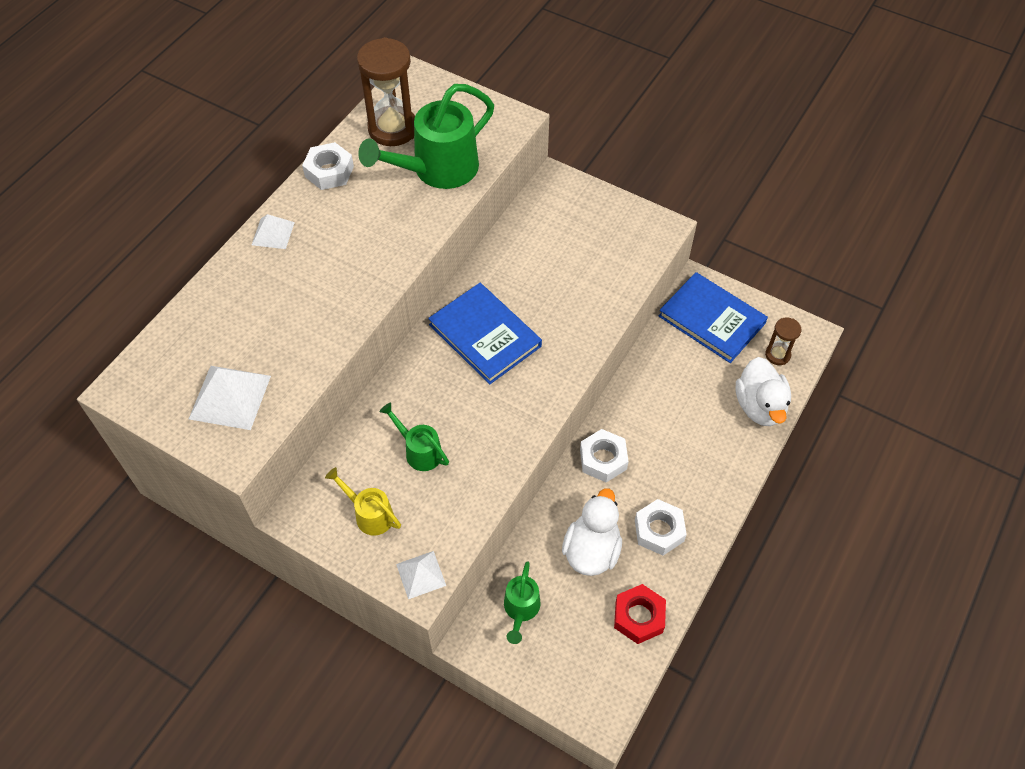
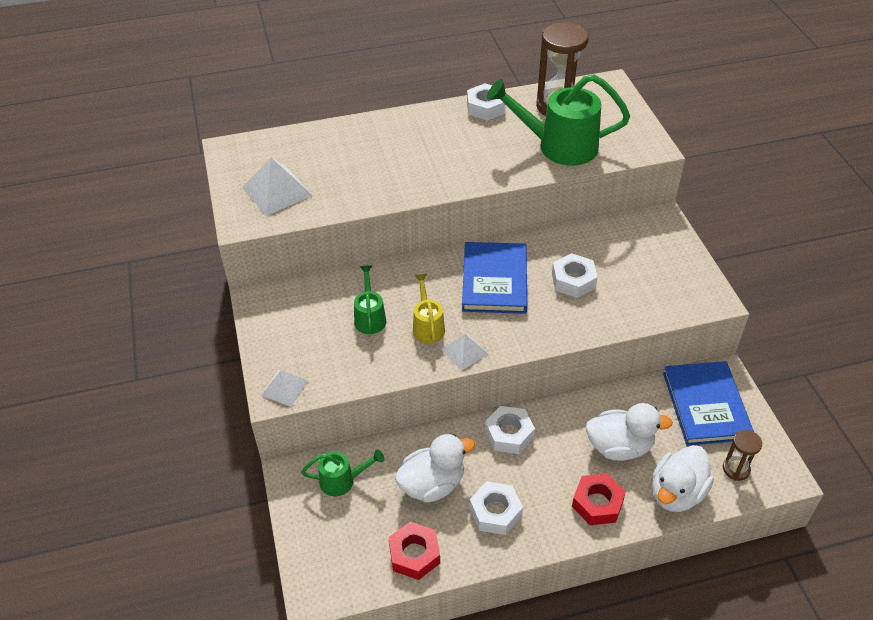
camera: 45 degrees right, 10 degrees down
white pyramid [252,214,295,249] -> white pyramid moved to [441,334,488,370]
yellow watering can [325,467,401,536] -> yellow watering can moved to [413,274,445,343]
green watering can [504,562,540,644] -> green watering can turned 150 degrees counterclockwise [301,449,384,496]
none -> white nut [552,253,598,298]
none -> red nut [572,473,626,525]
none -> white duck [585,403,673,461]

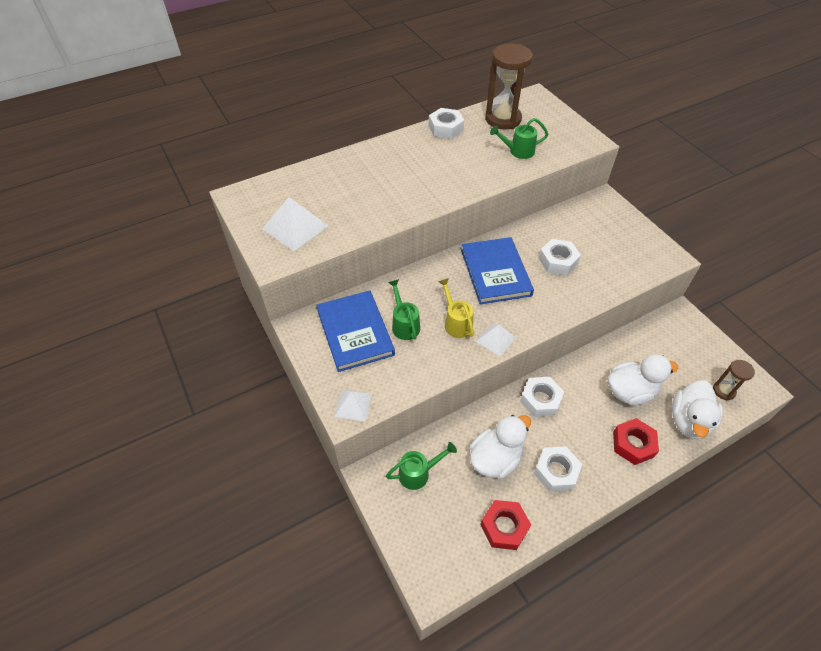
camera: 15 degrees left, 5 degrees up
green watering can [487,74,630,166] -> green watering can [490,118,548,159], size x0.51
blue book [663,361,754,446] -> blue book moved to [317,290,395,372]

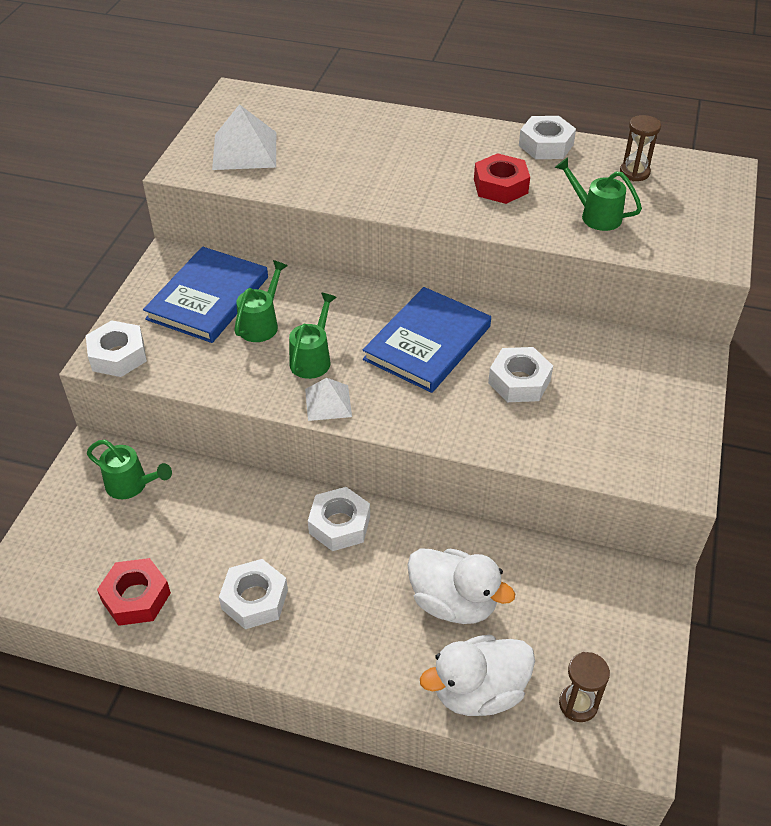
camera: 45 degrees right, 5 degrees down
white pyramid [334,389,372,421] -> white nut [86,320,147,377]
yellow watering can [438,278,474,338] -> green watering can [289,293,337,379]
white duck [470,415,531,479] -> none
brown hourglass [485,44,532,130] -> brown hourglass [620,115,661,181], size x0.51
red nut [613,418,659,465] -> red nut moved to [474,153,530,204]

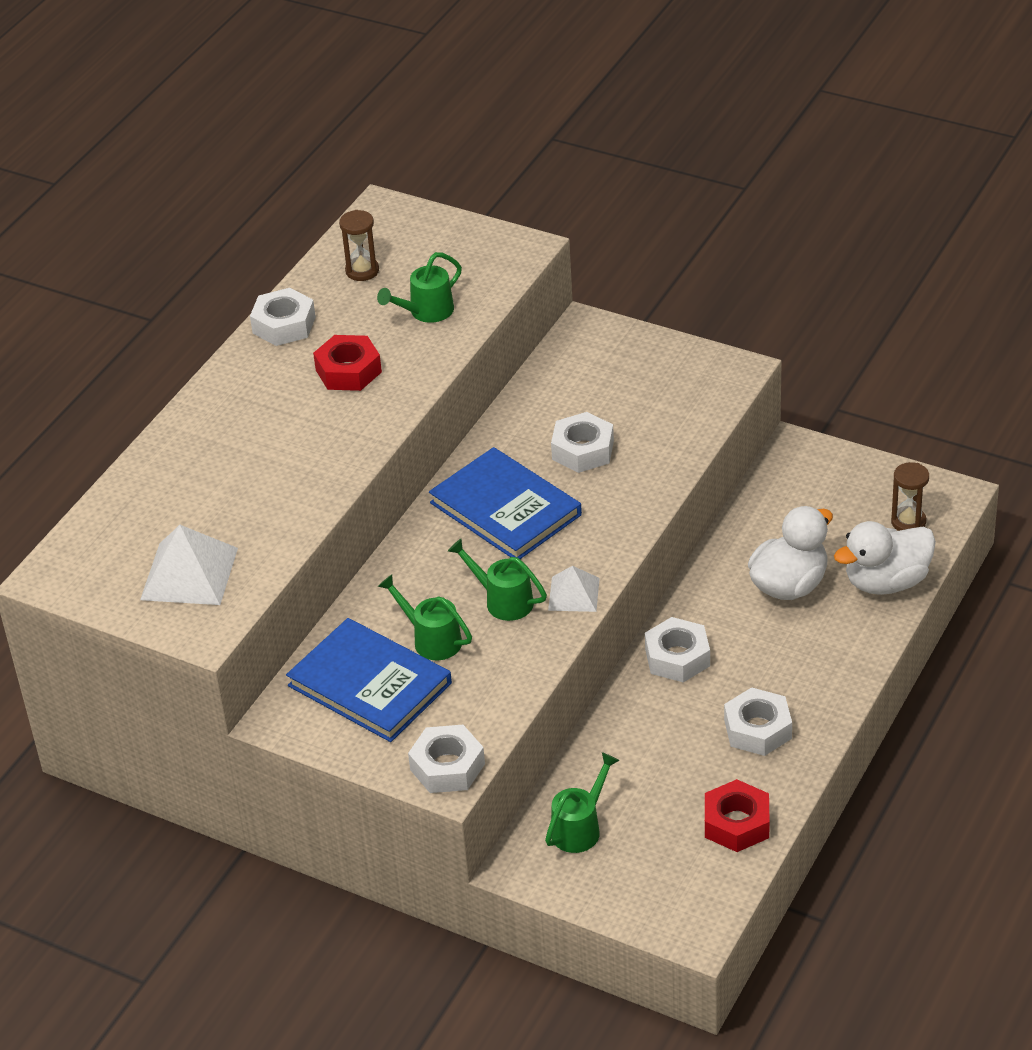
camera: 75 degrees left, 5 degrees down
white duck [420,635,535,716] -> white duck turned 75 degrees clockwise [834,521,936,595]

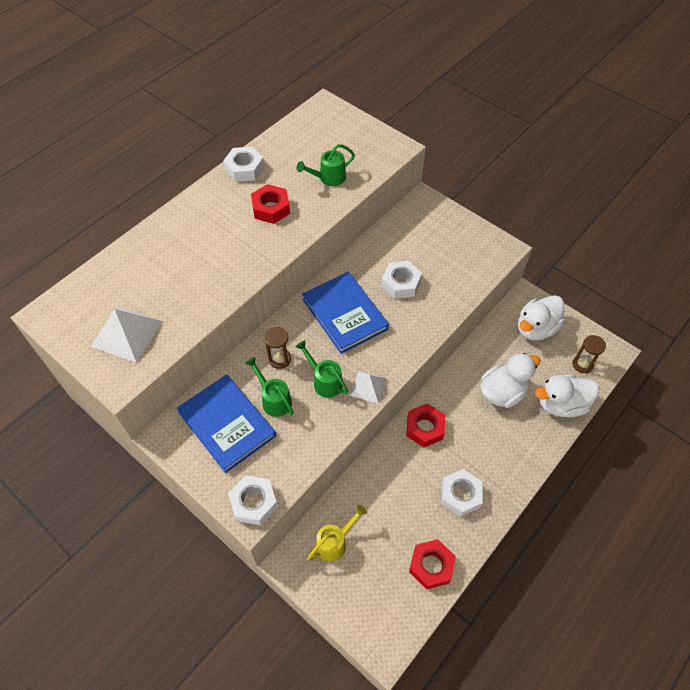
camera: 10 degrees right, 15 degrees up
brown hourglass [339,210,379,281] -> brown hourglass moved to [264,327,291,369]
green watering can [545,752,620,853] -> yellow watering can [307,505,367,562]
white nut [645,617,710,682] -> red nut [406,403,445,447]
none -> white duck [518,295,565,340]

